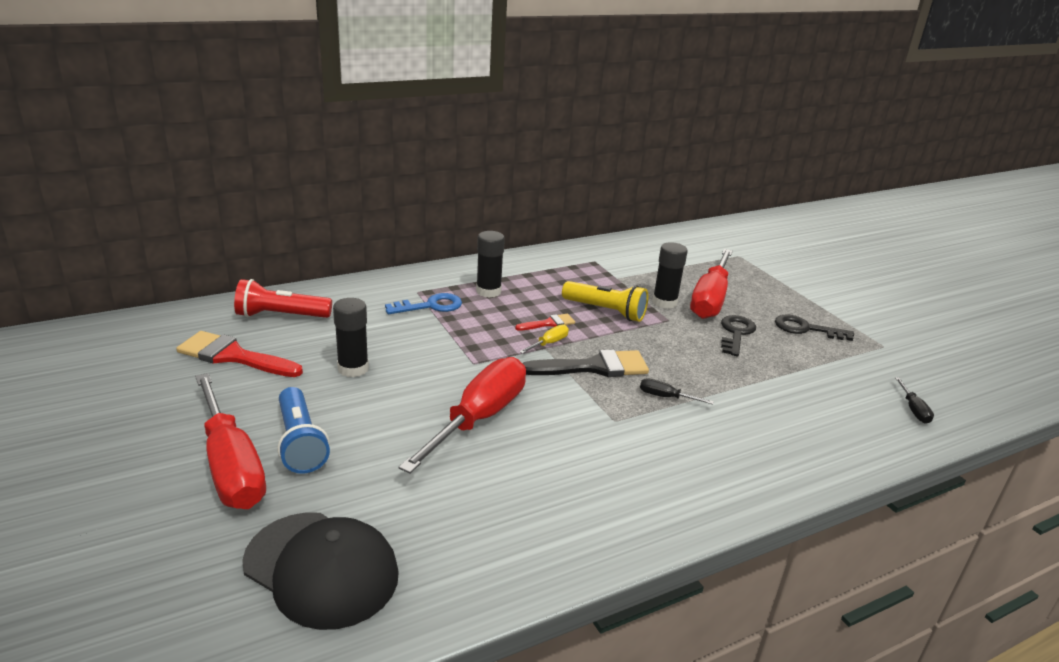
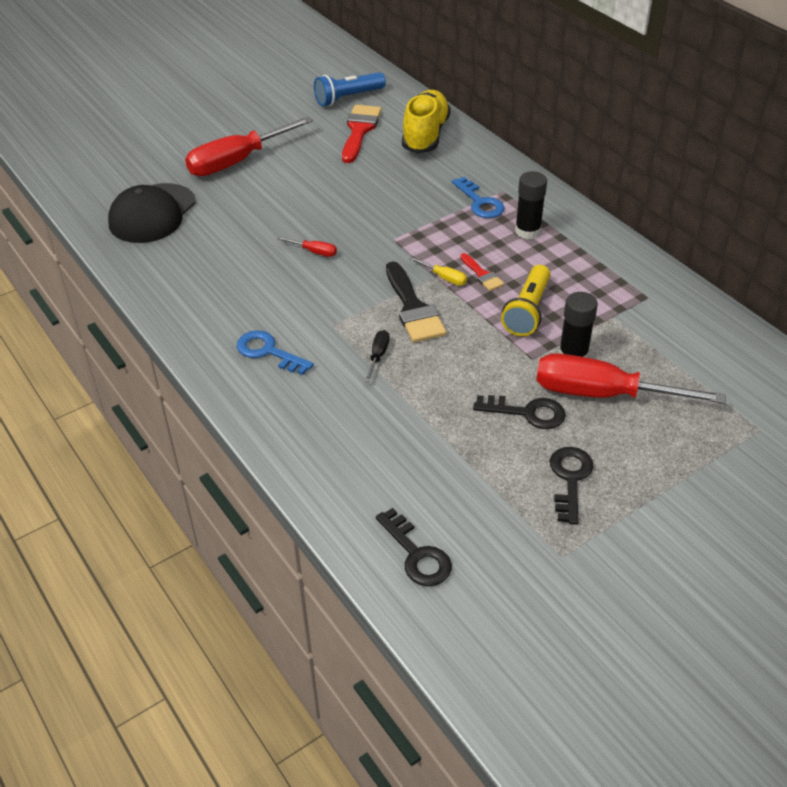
camera: 85 degrees right, 15 degrees up
red flashlight [234,279,332,318] -> yellow shoe [402,90,451,154]
blue flashlight [277,387,330,474] -> blue flashlight moved to [314,72,386,106]
black glue stick [333,298,369,377] -> none
red screwdriver [398,357,526,474] -> red screwdriver [277,237,337,257], size x0.40
black screwdriver [895,377,934,424] -> black key [376,508,452,586]
none -> blue key [237,330,314,375]

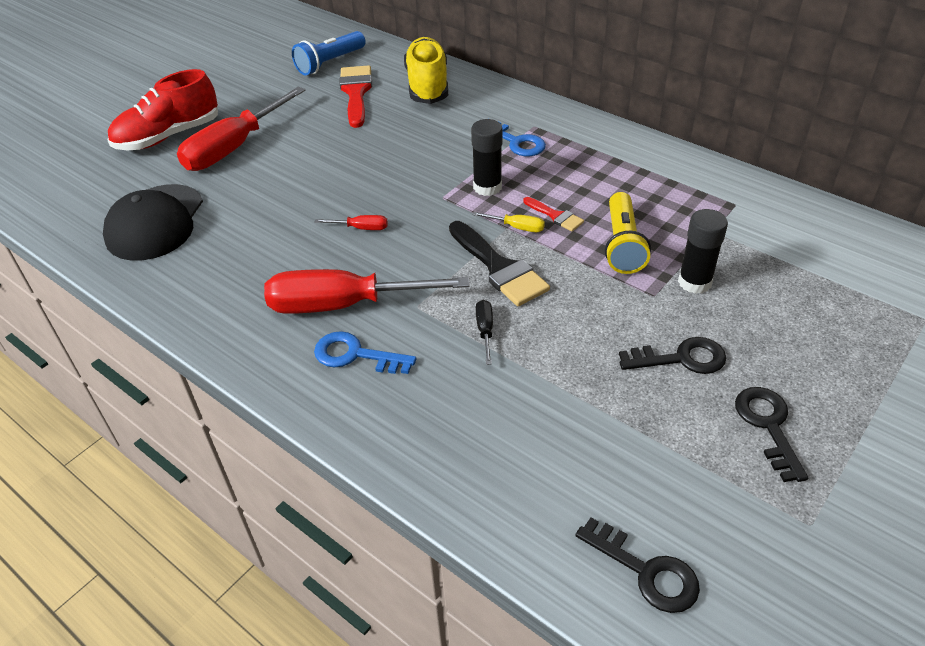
camera: 15 degrees left, 0 degrees up
black glue stick [515,171,547,239] -> black glue stick moved to [471,119,503,196]
red screwdriver [536,353,726,404] -> red screwdriver moved to [264,269,470,314]
none -> red shoe [107,69,218,150]

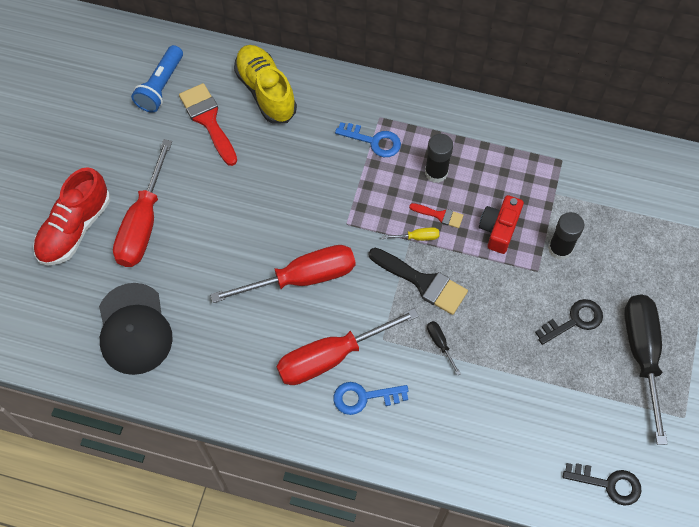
camera: 25 degrees left, 20 degrees up
red screwdriver [315,215,388,230] -> red screwdriver [210,245,355,303], size x2.49
black glue stick [471,119,503,196] -> black glue stick moved to [425,134,453,183]
yellow flashlight [605,192,651,274] -> red camera [479,195,524,254]
black key [735,387,808,482] -> black screwdriver [624,294,668,445]

